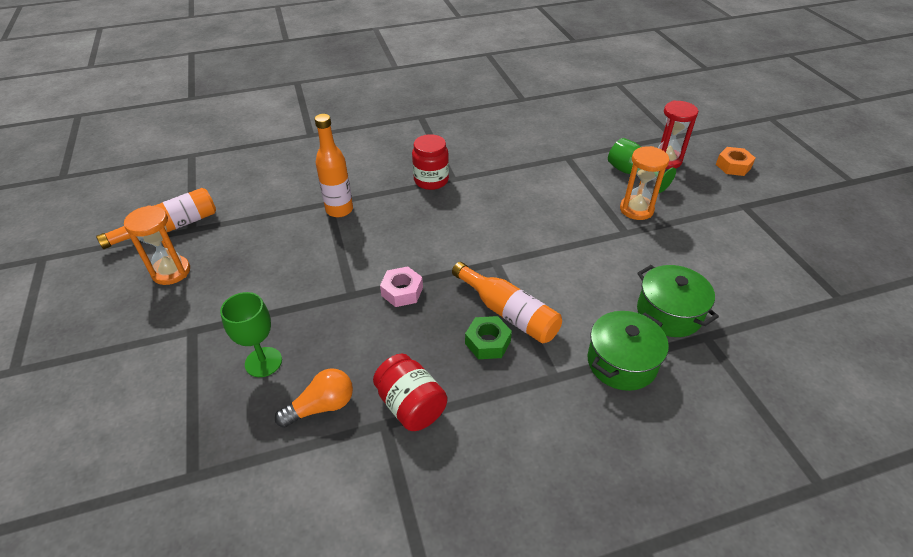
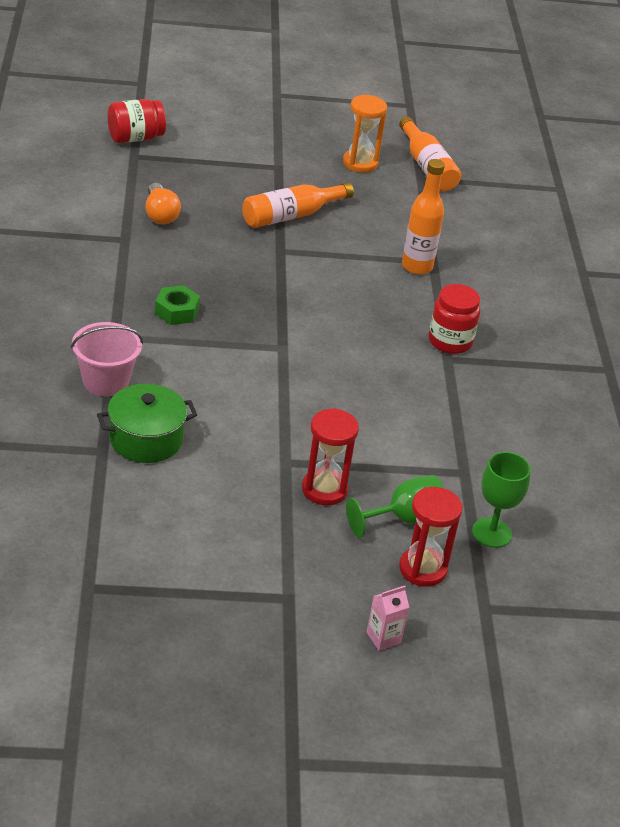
camera: 100 degrees right, 5 degrees down
green goblet [220,292,282,377] -> green goblet moved to [472,452,531,548]
red jar [373,353,447,431] -> red jar moved to [108,99,166,143]
pink nut [380,266,423,307] -> none
orange bottle [452,262,562,343] -> orange bottle moved to [242,182,354,228]
green pot [587,311,669,391] -> pink bucket [71,322,143,397]
orange hourglass [620,146,669,220] -> red hourglass [302,408,359,505]
orange nut [716,147,755,176] -> pink carton [366,586,409,651]

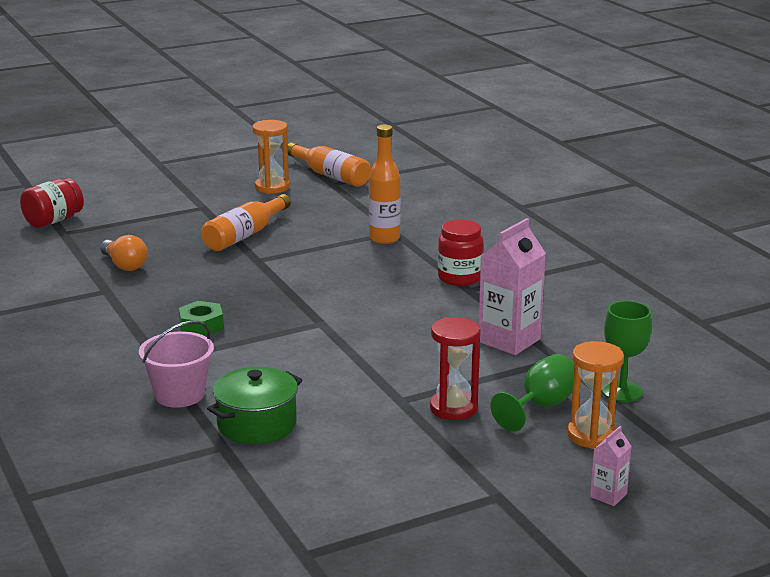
camera: 20 degrees left, 15 degrees down
red hourglass [399,487,463,587] -> orange hourglass [567,341,624,449]
none -> pink carton [479,218,546,355]

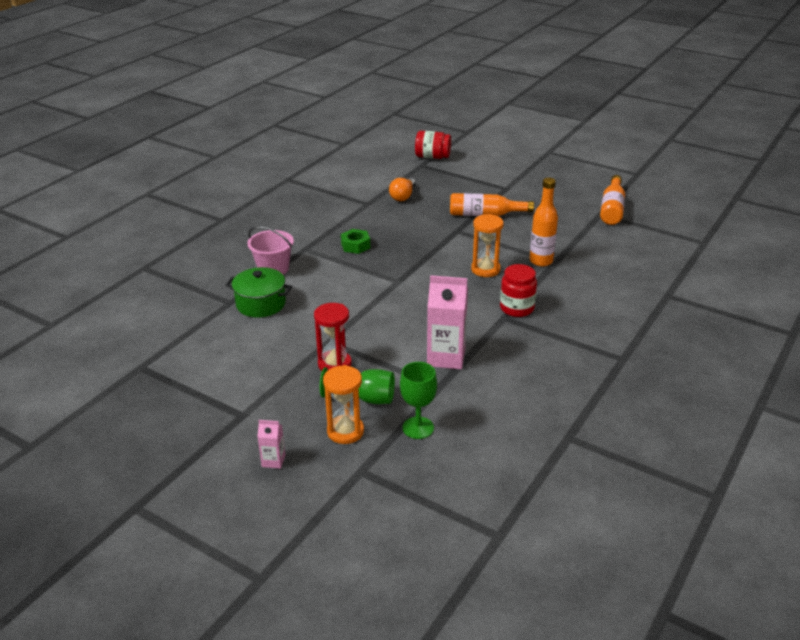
camera: 60 degrees right, 10 degrees up
orange hourglass [252,120,290,194] -> orange hourglass moved to [471,214,504,277]

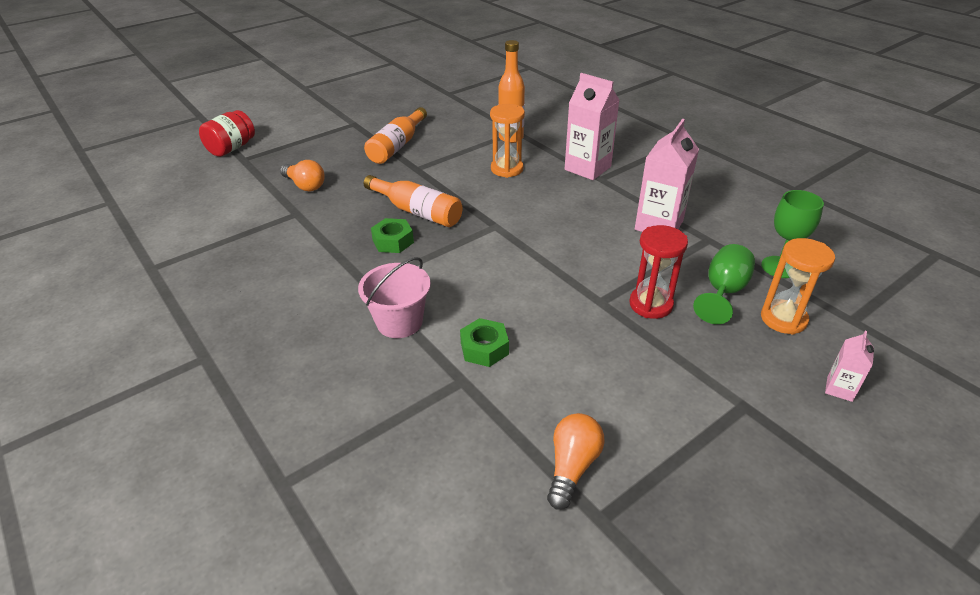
camera: 70 degrees left, 5 degrees up
green pot [226,267,292,318] -> green nut [460,318,509,367]
red jar [500,264,537,317] -> pink carton [565,73,619,180]
orange bottle [600,175,625,225] -> orange bottle moved to [364,175,463,227]
none -> orange light bulb [547,413,605,510]

